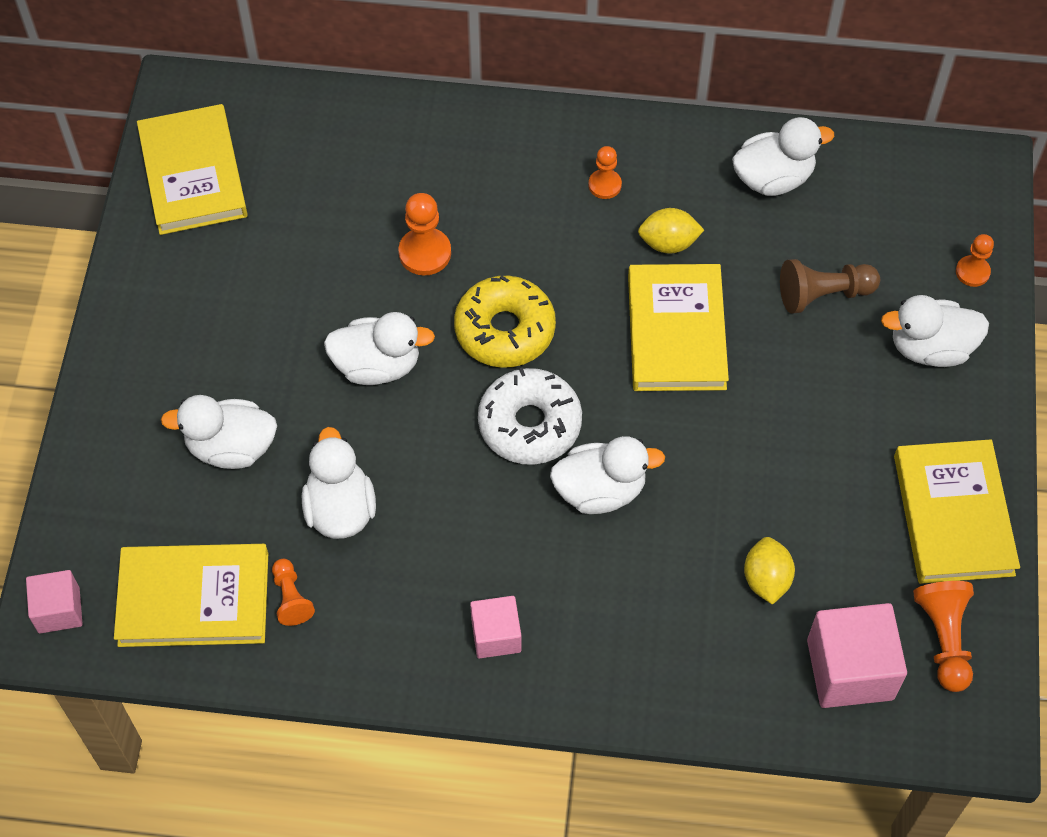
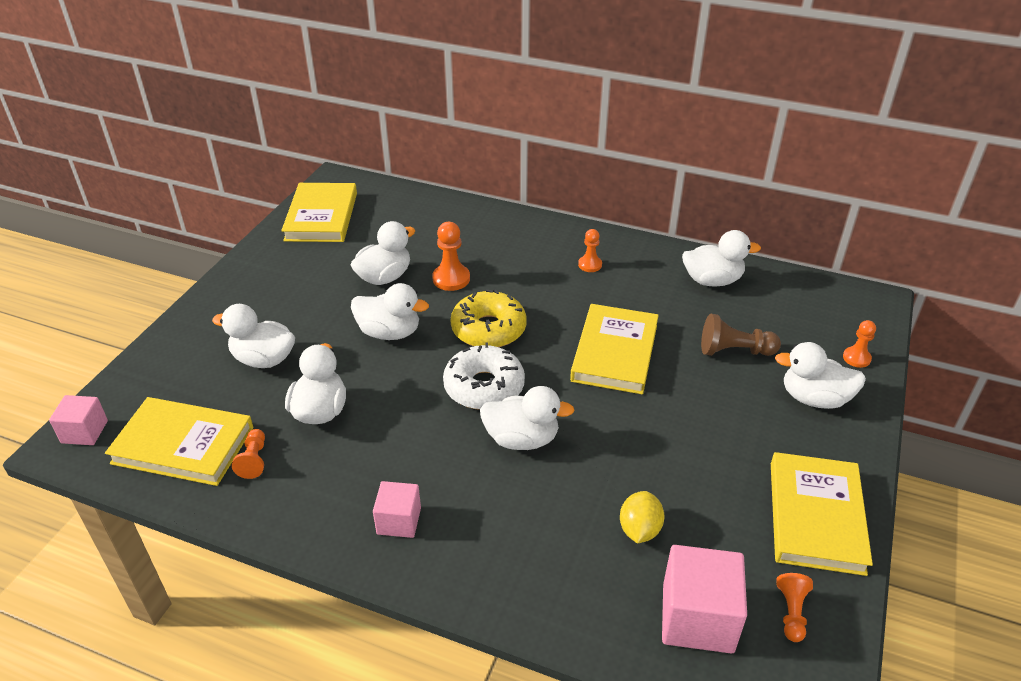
camera: 15 degrees right, 20 degrees down
yellow lemon [638,208,704,254] -> none
orange pawn [913,581,974,692] -> orange pawn [776,573,813,642], size x0.64
none -> white duck [351,221,416,285]

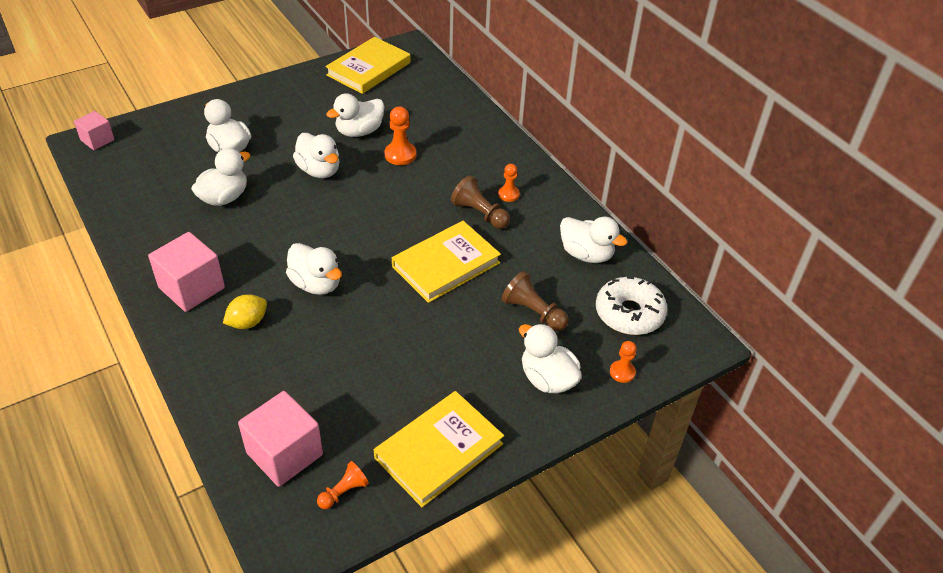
camera: 35 degrees right, 5 degrees up
yellow book [105,397,253,486] -> none
orange pawn [232,429,265,479] -> none
white duck [351,221,416,285] -> white duck turned 150 degrees clockwise [326,93,384,137]
pink cube [373,481,421,538] -> pink cube [148,232,225,312], size x1.68
white donut [443,342,525,409] -> white donut moved to [596,276,667,335]
yellow donut [451,289,526,347] -> none
yellow lemon [620,491,665,544] -> yellow lemon moved to [223,294,267,329]
none -> brown pawn [451,175,510,229]

